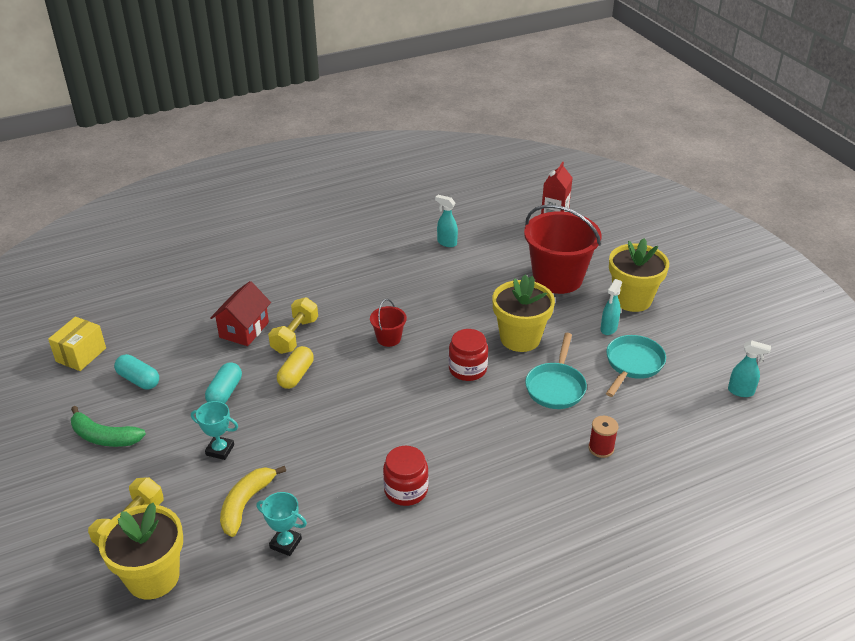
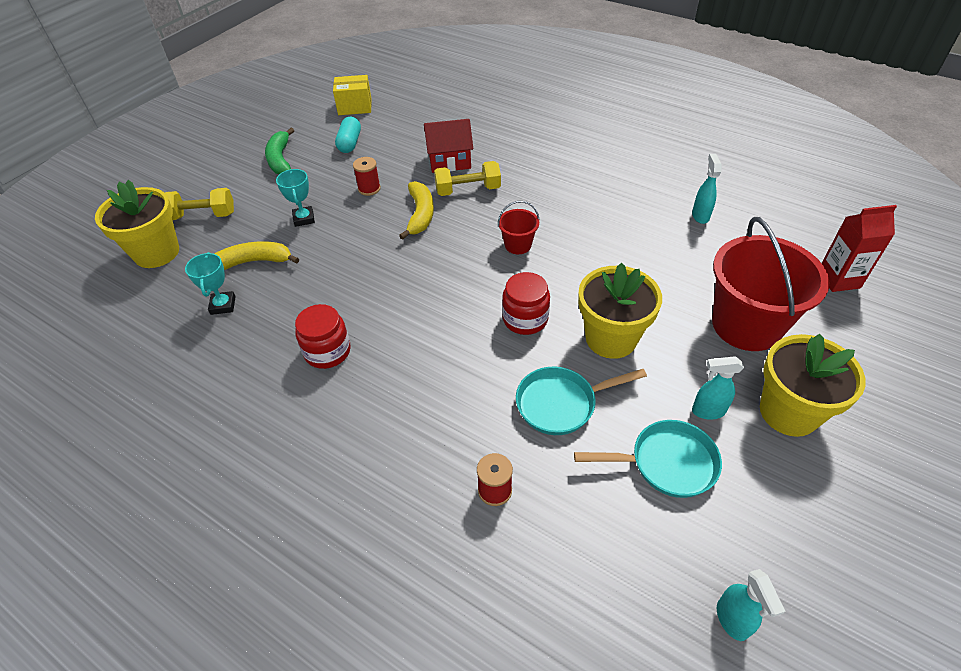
camera: 60 degrees right, 10 degrees up
turquoise capsule [205,362,242,403] -> red spool [353,157,381,196]
yellow capsule [277,346,314,389] -> yellow banana [399,181,434,240]

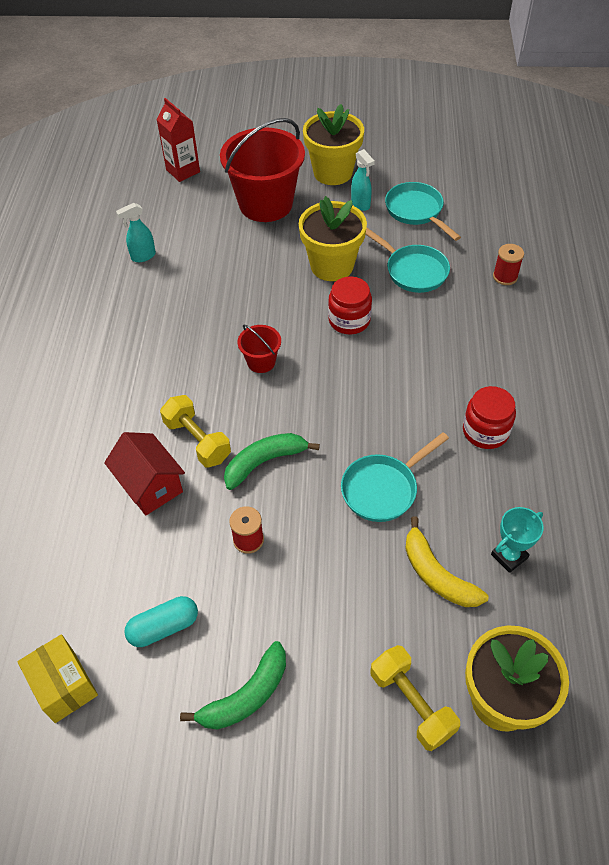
camera: 120 degrees left, 5 degrees up
turquoise trophy [276,169,315,227] -> none
yellow banana [399,181,434,240] -> green banana [224,433,320,490]
turquoise spray bottle [717,569,786,641] -> none
none -> turquoise pan [341,432,449,522]

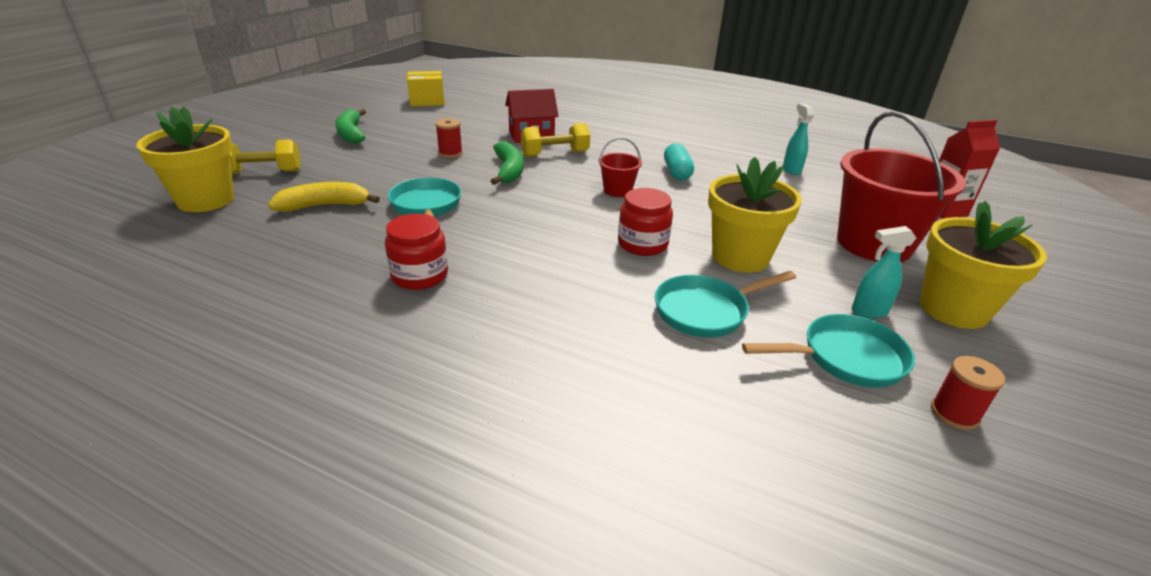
camera: 110 degrees right, 20 degrees down
turquoise capsule [124,596,198,647] -> turquoise capsule moved to [664,143,694,181]
turquoise trophy [491,507,544,573] -> none
red spool [493,244,524,285] -> red spool moved to [931,356,1005,430]

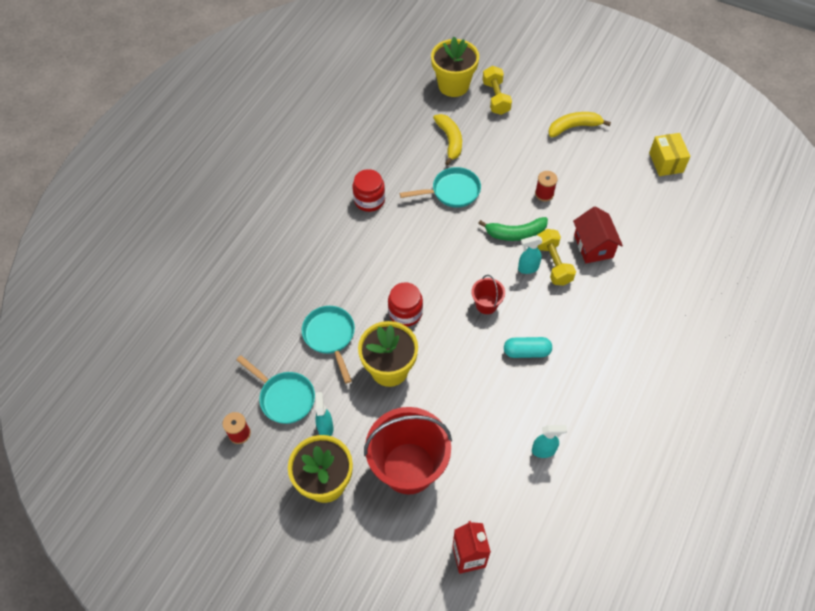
camera: 95 degrees right, 25 degrees up
green banana [335,109,366,144] -> yellow banana [548,112,611,137]
turquoise pan [742,314,915,388] -> turquoise pan turned 45 degrees counterclockwise [236,355,315,424]
none -> turquoise spray bottle [518,235,543,274]

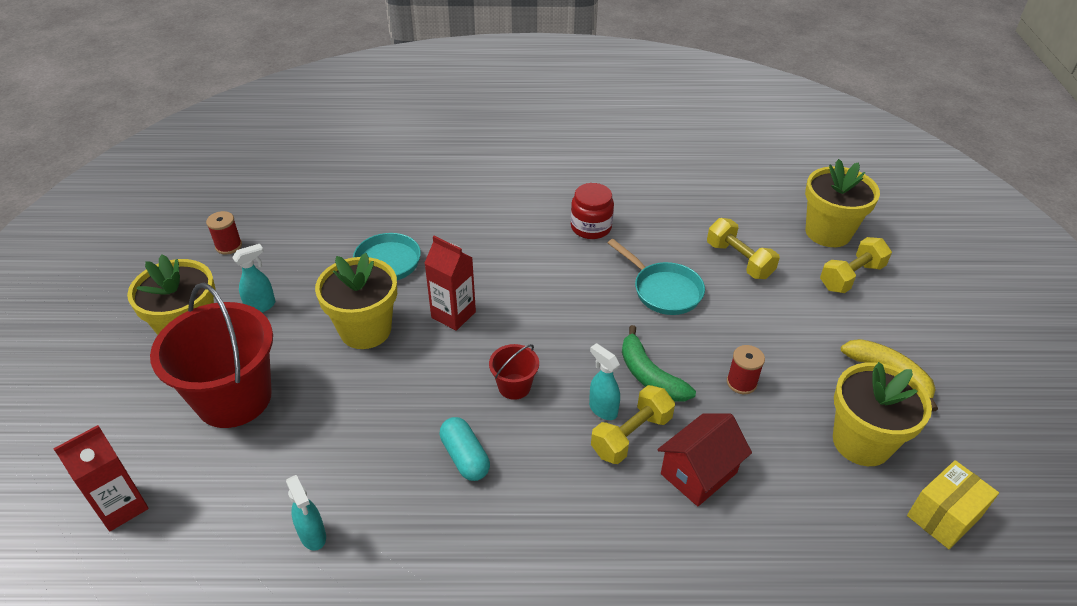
camera: 60 degrees right, 15 degrees down
turquoise pan [236,355,315,424] -> none
red jar [388,282,423,327] -> red carton [424,236,476,331]
yellow banana [433,114,462,165] -> yellow dumbbell [707,218,780,279]
none -> yellow flower pot [833,362,932,466]

